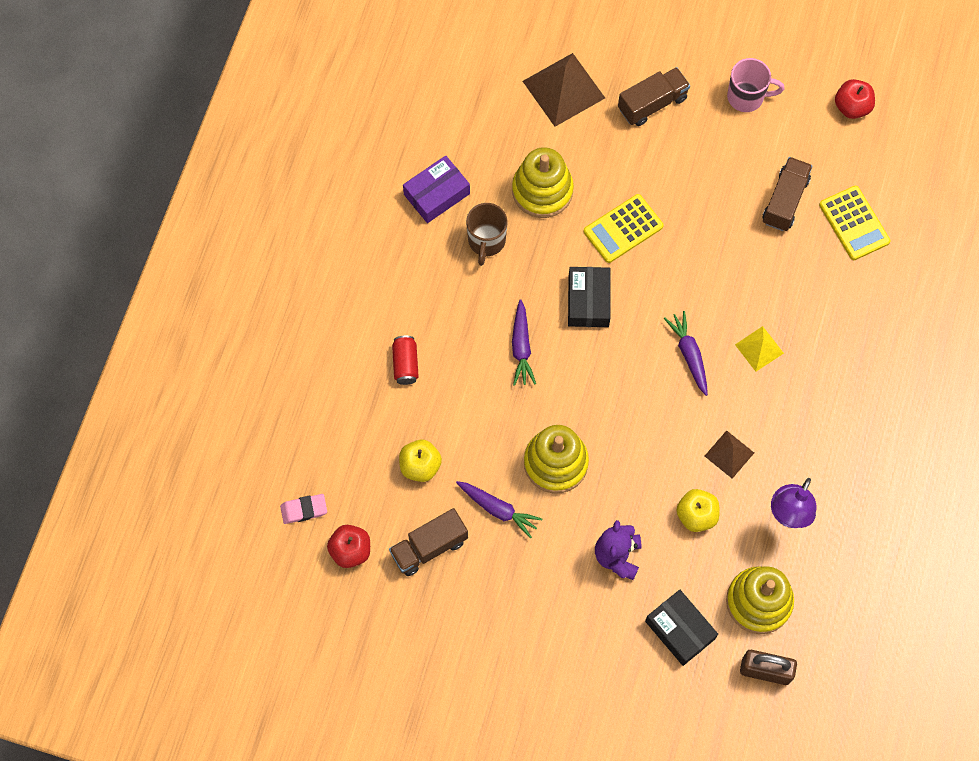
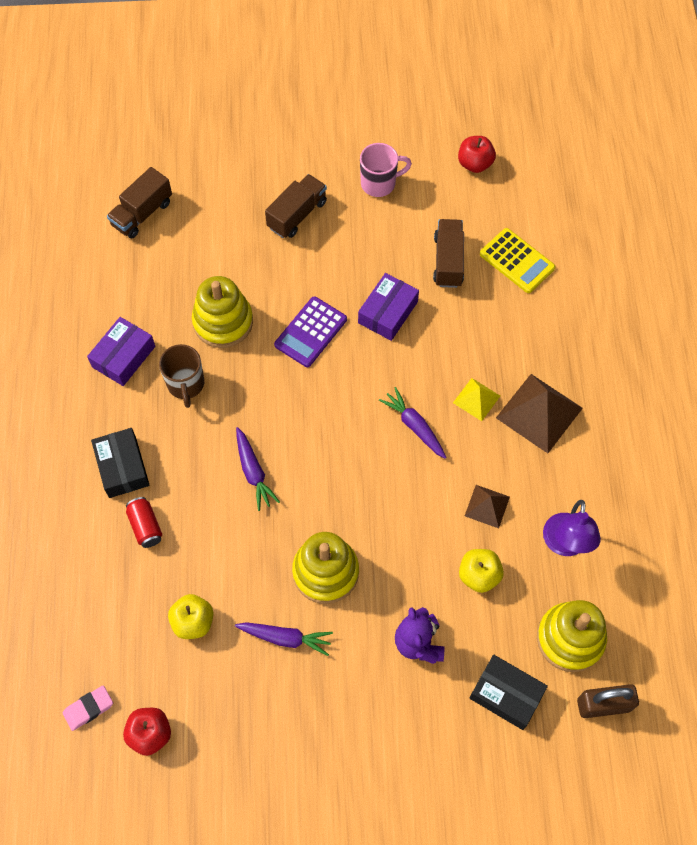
camera: 20 degrees left, 5 degrees down
brown truck [389,508,468,576] -> brown truck moved to [107,167,172,238]
brown pyramid [523,53,605,127] -> brown pyramid moved to [496,374,583,453]
black box [568,267,611,327] -> black box moved to [91,428,150,498]
yellow calculator [584,194,664,263] -> purple calculator [274,296,347,367]
none -> purple box [358,273,419,341]

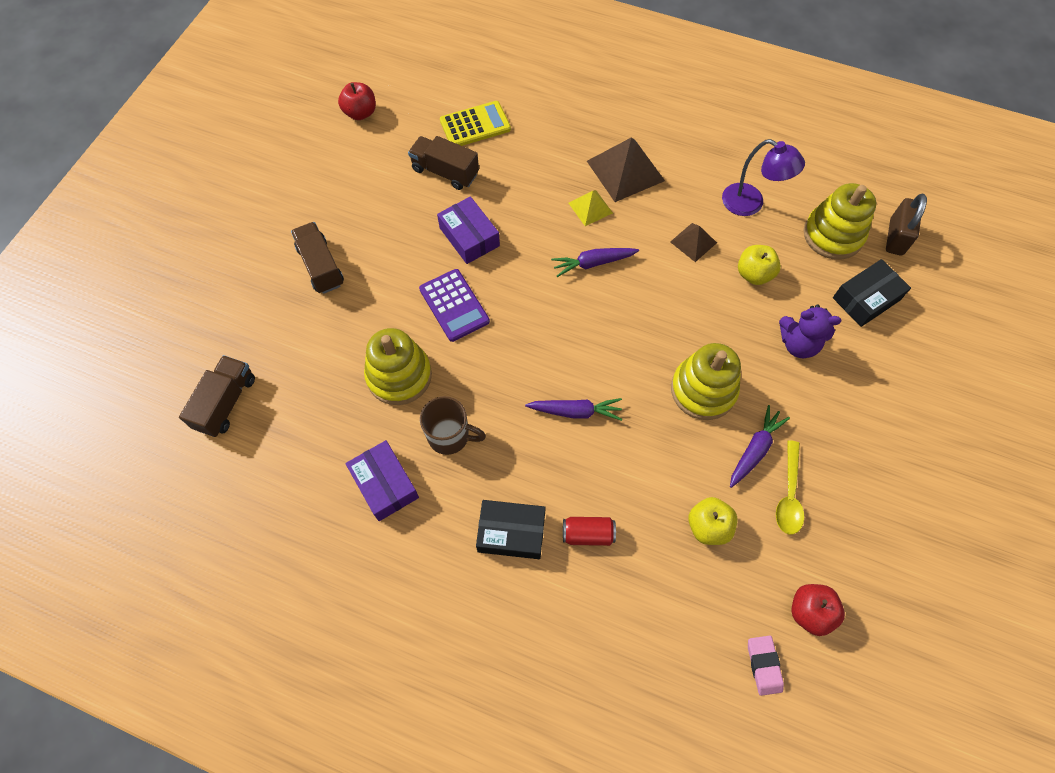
camera: 65 degrees left, 0 degrees up
brown truck [107,167,172,238] -> brown truck turned 135 degrees counterclockwise [179,355,255,437]
pink mug [360,143,412,197] -> none
none -> yellow spoon [776,440,804,535]

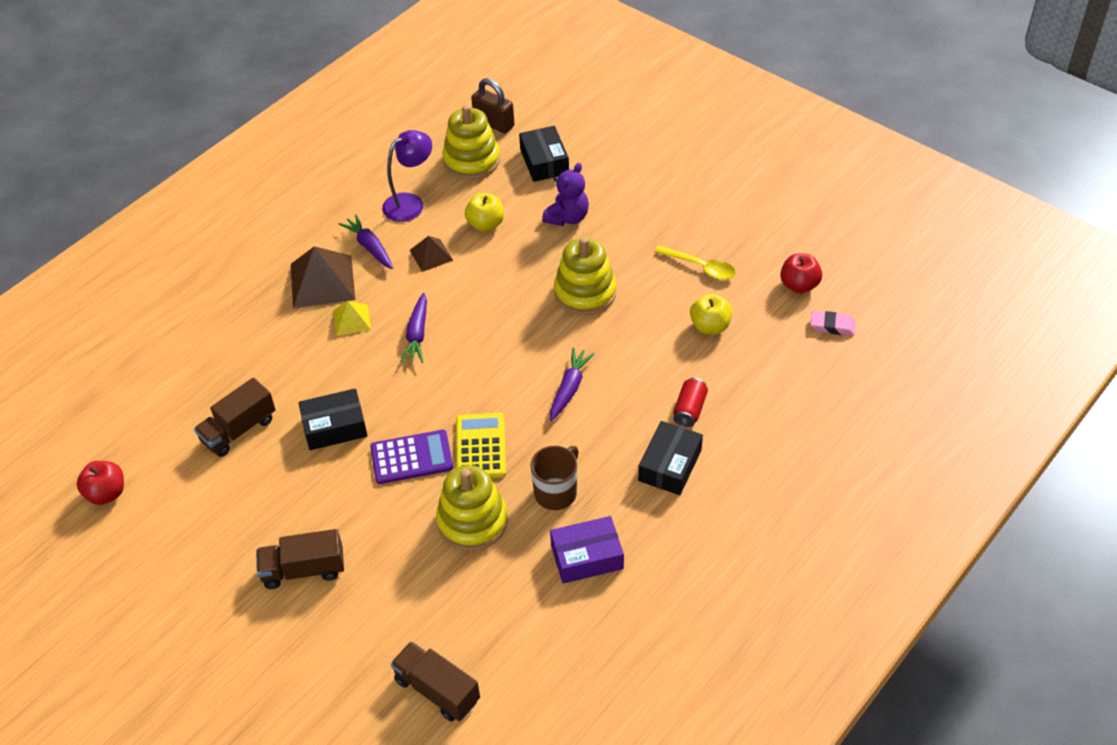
camera: 70 degrees left, 15 degrees down
purple box [437,196,500,264] -> black box [298,388,368,450]
yellow calculator [440,101,511,146] -> yellow calculator moved to [456,413,506,478]
purple carrot [730,405,790,488] -> purple carrot moved to [338,214,393,269]

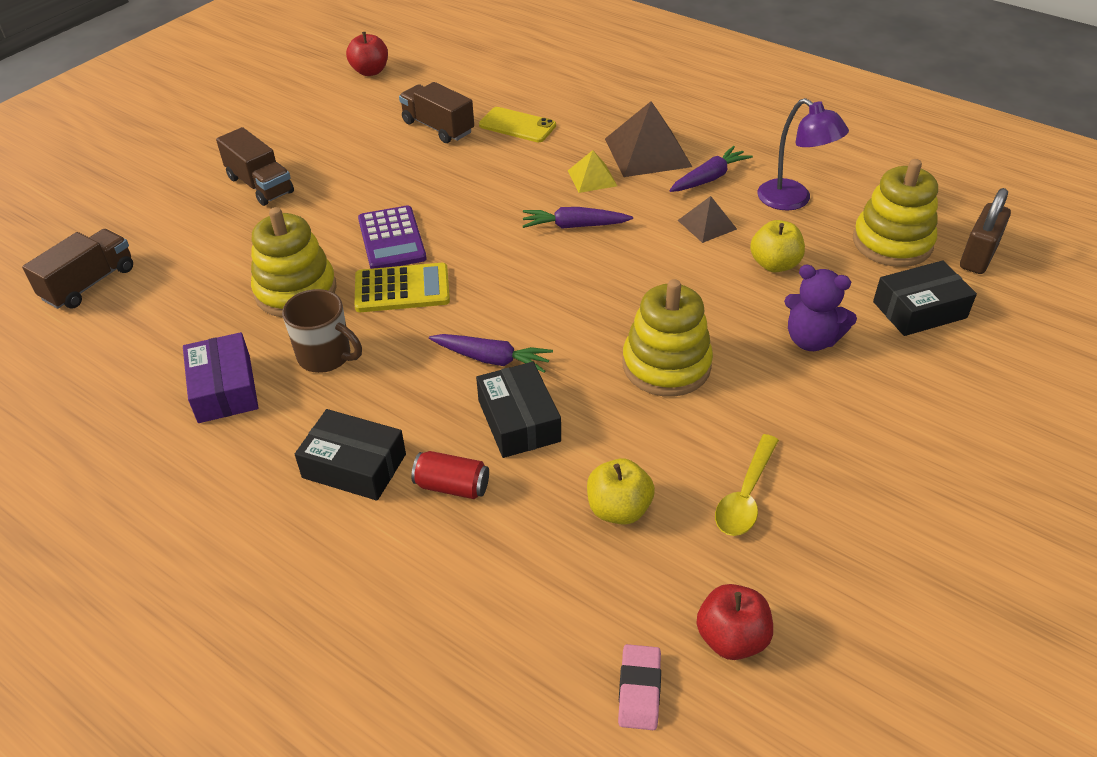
camera: 85 degrees right, 5 degrees down
brown truck [256,529,344,589] -> brown truck turned 150 degrees clockwise [216,127,294,206]
black box [298,388,368,450] -> black box moved to [476,362,561,458]
none -> yellow phone [479,107,556,142]

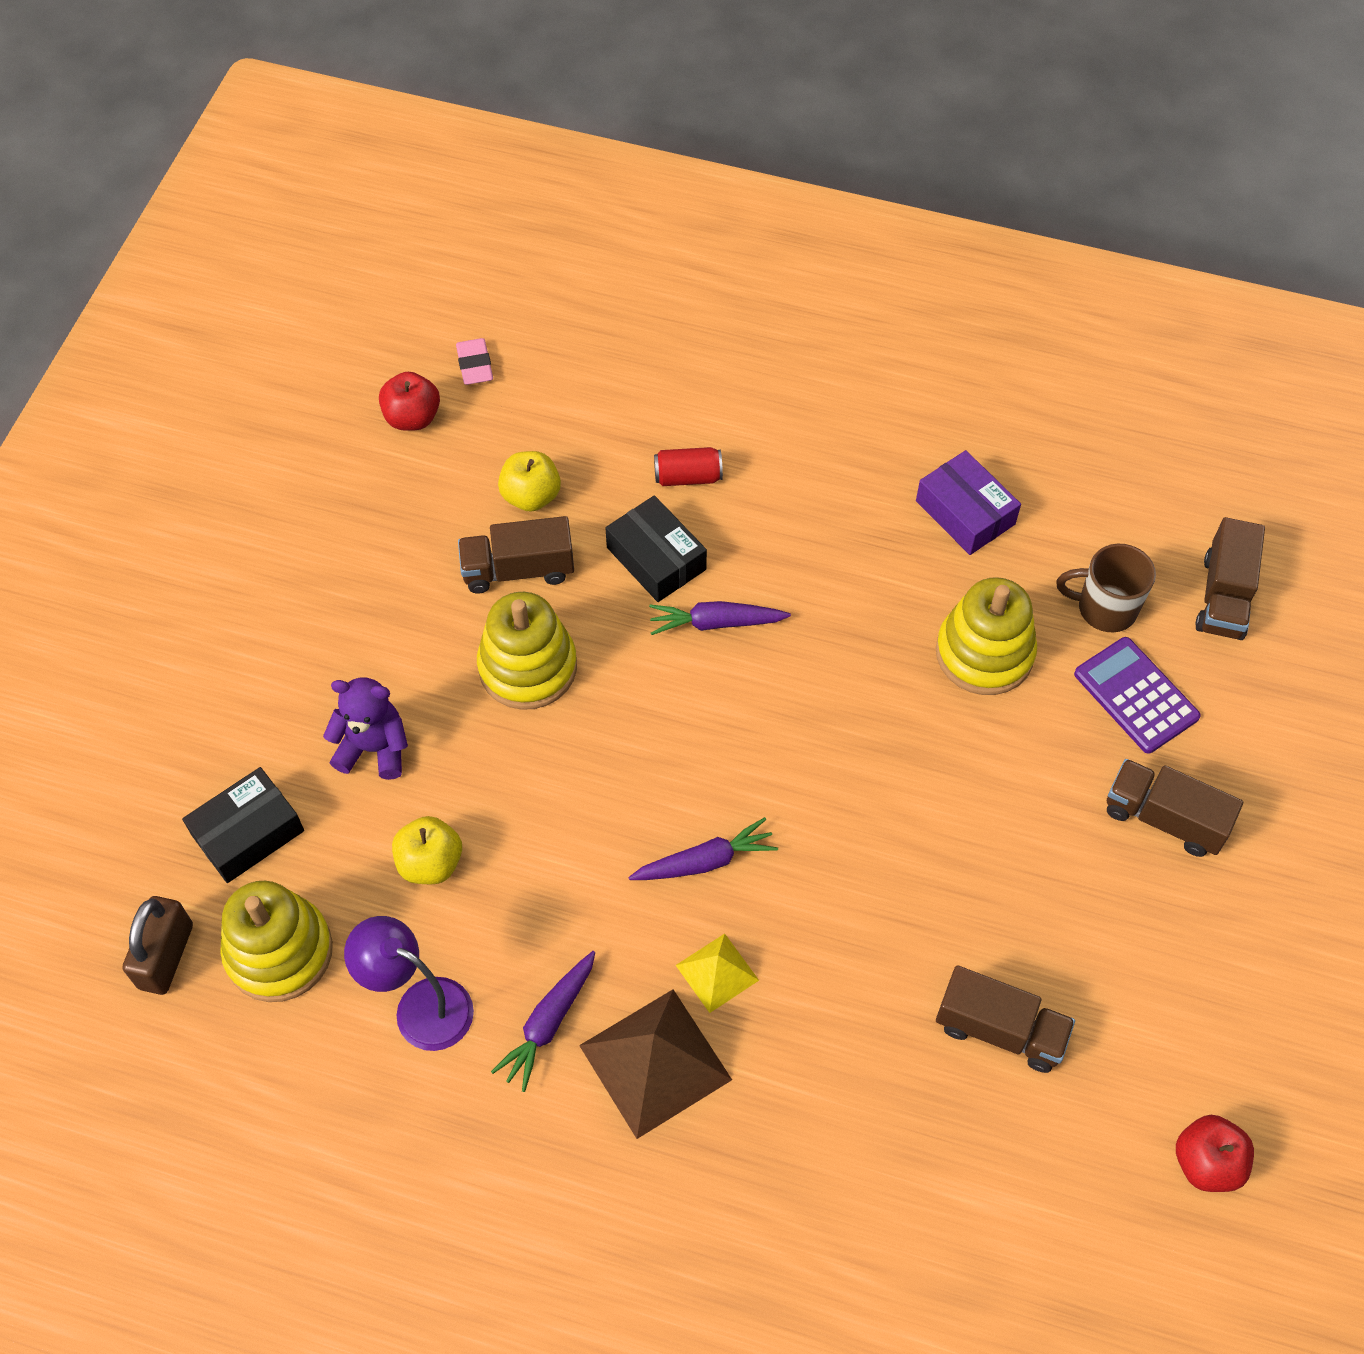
camera: 160 degrees right, 15 degrees up
brown mug [282,289,362,373] -> brown mug moved to [1056,544,1156,632]
black box [295,409,406,501] -> none
yellow calculator [354,263,450,312] -> none
purple calculator [358,206,427,269] -> purple calculator moved to [1074,637,1201,754]
yellow phone [479,107,556,142] -> none
brown pyramid [678,196,737,243] -> none
yellow spoon [715,434,779,536] -> none
none -> brown truck [458,516,574,593]

